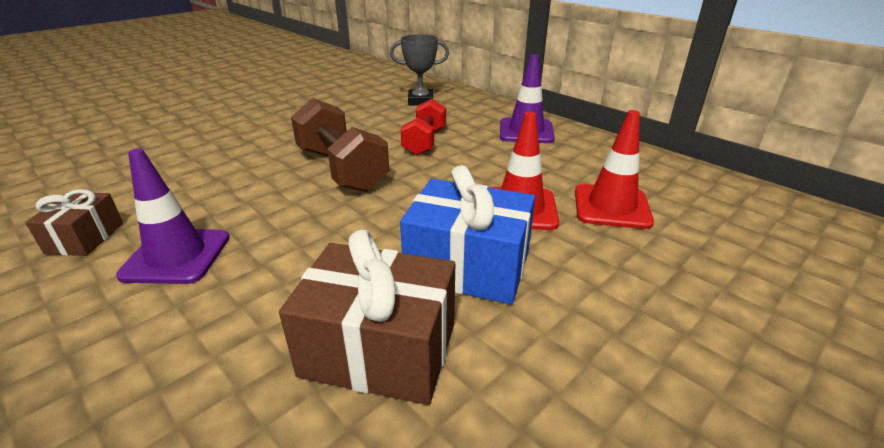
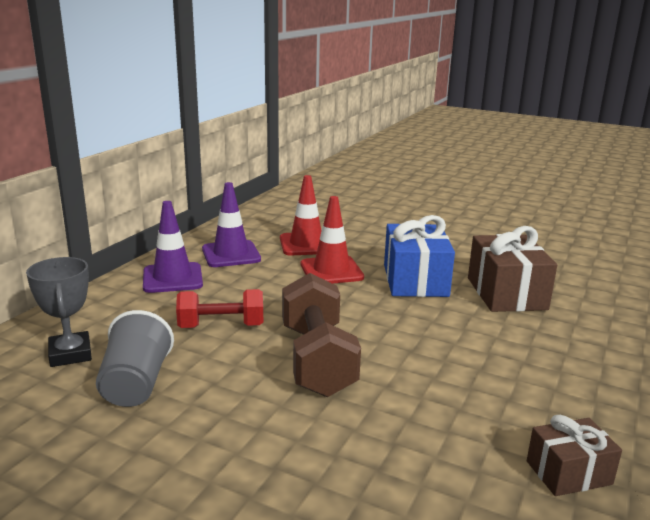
camera: 110 degrees left, 10 degrees down
purple traffic cone [116,149,229,284] -> purple traffic cone moved to [202,182,261,267]
brown dumbbell [291,98,389,192] -> brown dumbbell turned 45 degrees counterclockwise [282,273,361,397]
none -> grey cup [96,310,174,407]

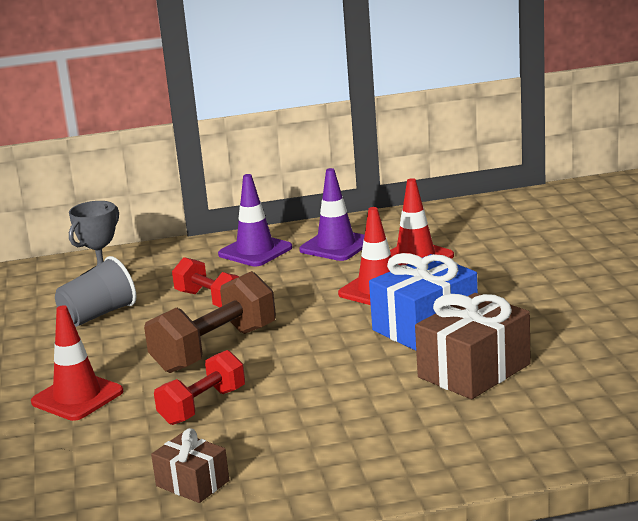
camera: 55 degrees right, 0 degrees up
none -> red traffic cone [31,305,123,421]
none -> red dumbbell [154,350,245,425]

